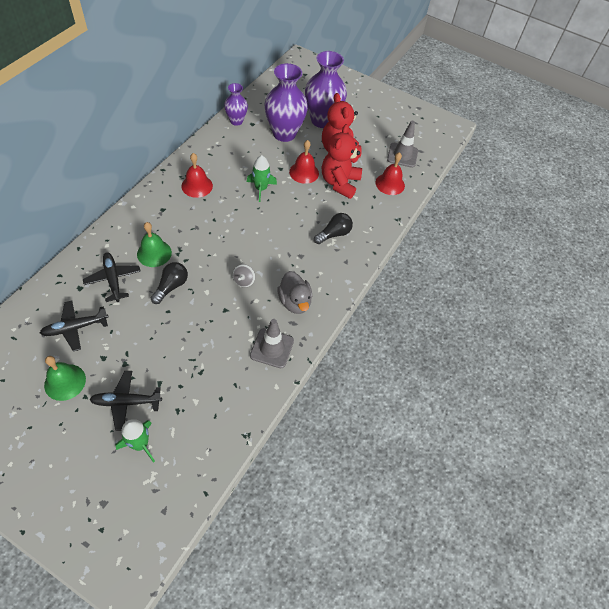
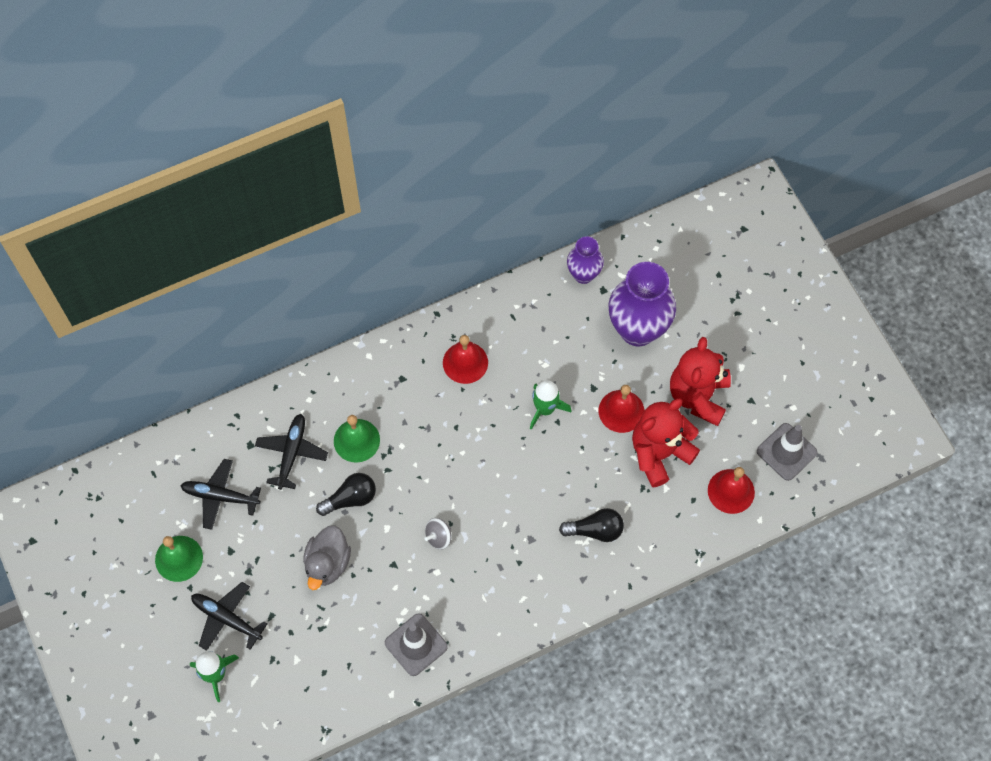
camera: 40 degrees right, 10 degrees up
grey duck [277,271,312,314] -> grey duck moved to [303,525,351,590]
purple vase [305,51,347,128] -> none

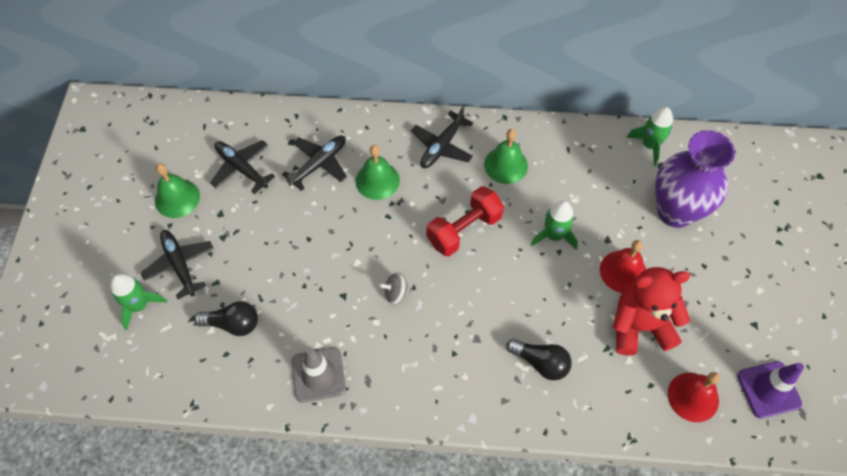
camera: 30 degrees right, 5 degrees down
grey duck [303,525,351,590] -> none
black light bulb [316,473,376,516] -> black light bulb moved to [194,301,258,336]
red bell [443,335,488,384] -> green bell [484,129,528,184]
purple vase [567,236,604,284] -> green rocket [627,107,673,166]
red teddy bear [670,337,731,426] -> none
grey traffic cone [757,423,817,481] -> purple traffic cone [737,361,804,418]
none -> black plane [411,106,473,168]
none -> red dumbbell [427,186,504,256]

